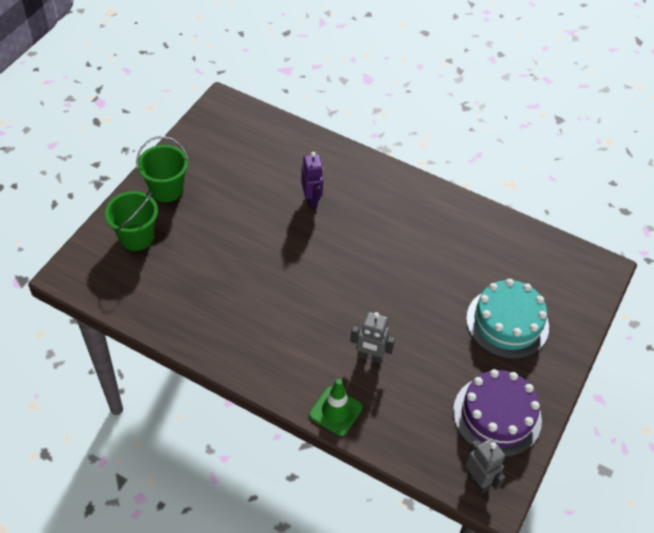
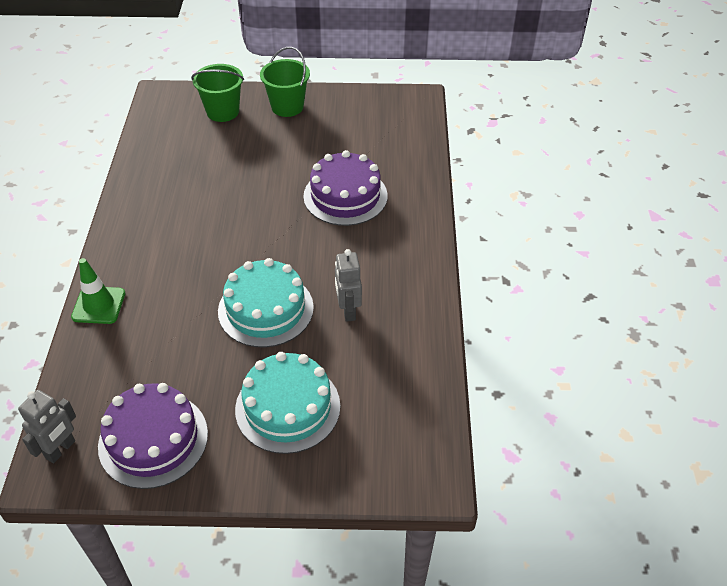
camera: 65 degrees right, 5 degrees down
purple robot [301,152,323,209] -> purple cake [303,150,388,226]
grey robot [350,312,395,363] -> grey robot moved to [335,249,362,322]
none -> turquoise cake [218,258,314,348]

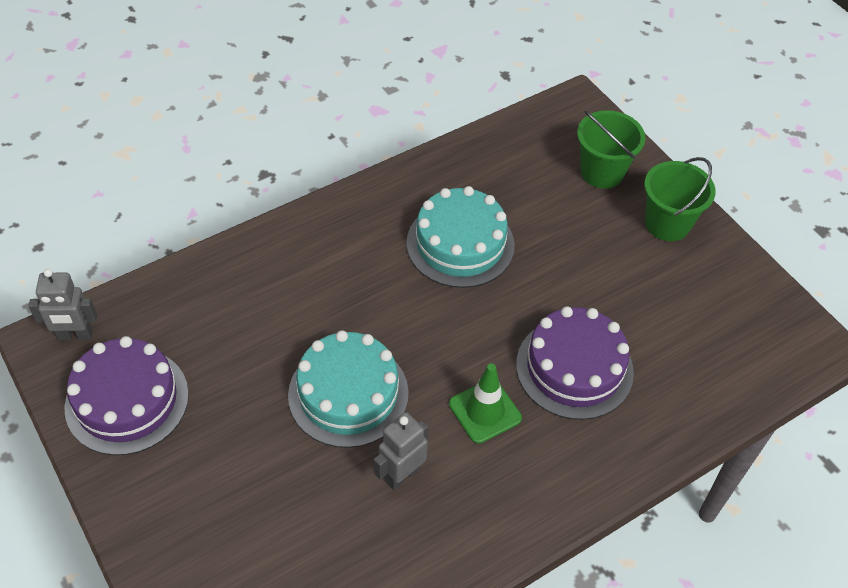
camera: 55 degrees right, 5 degrees up
green traffic cone [71,258,125,324] -> green traffic cone moved to [449,363,522,444]
turquoise cake [235,352,340,454] -> turquoise cake moved to [406,186,514,288]

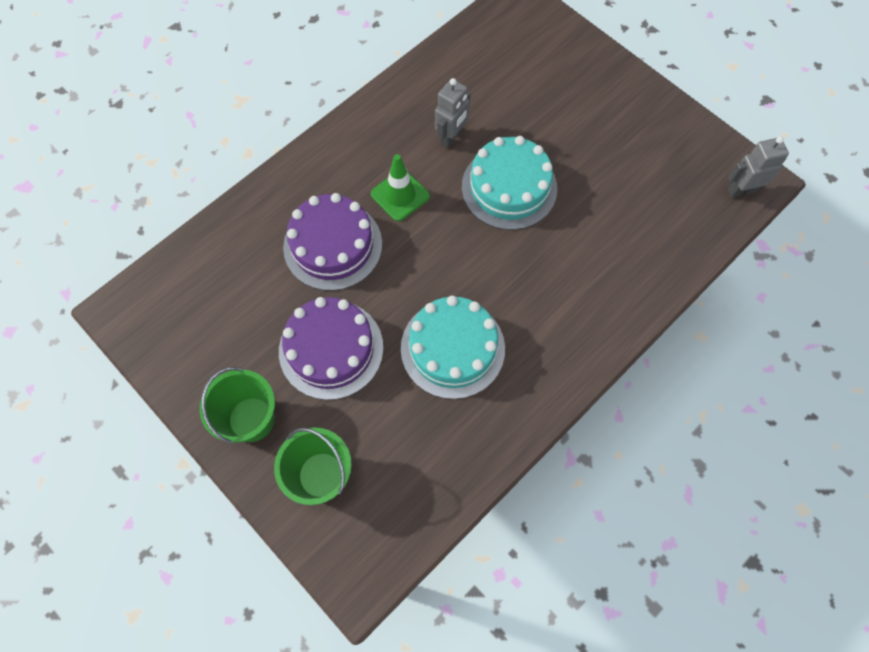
camera: 170 degrees right, 15 degrees up
purple cake [64,336,189,455] -> purple cake moved to [279,297,383,400]

